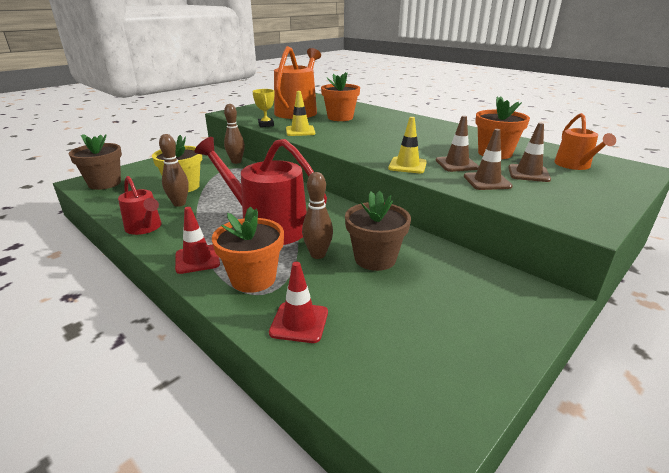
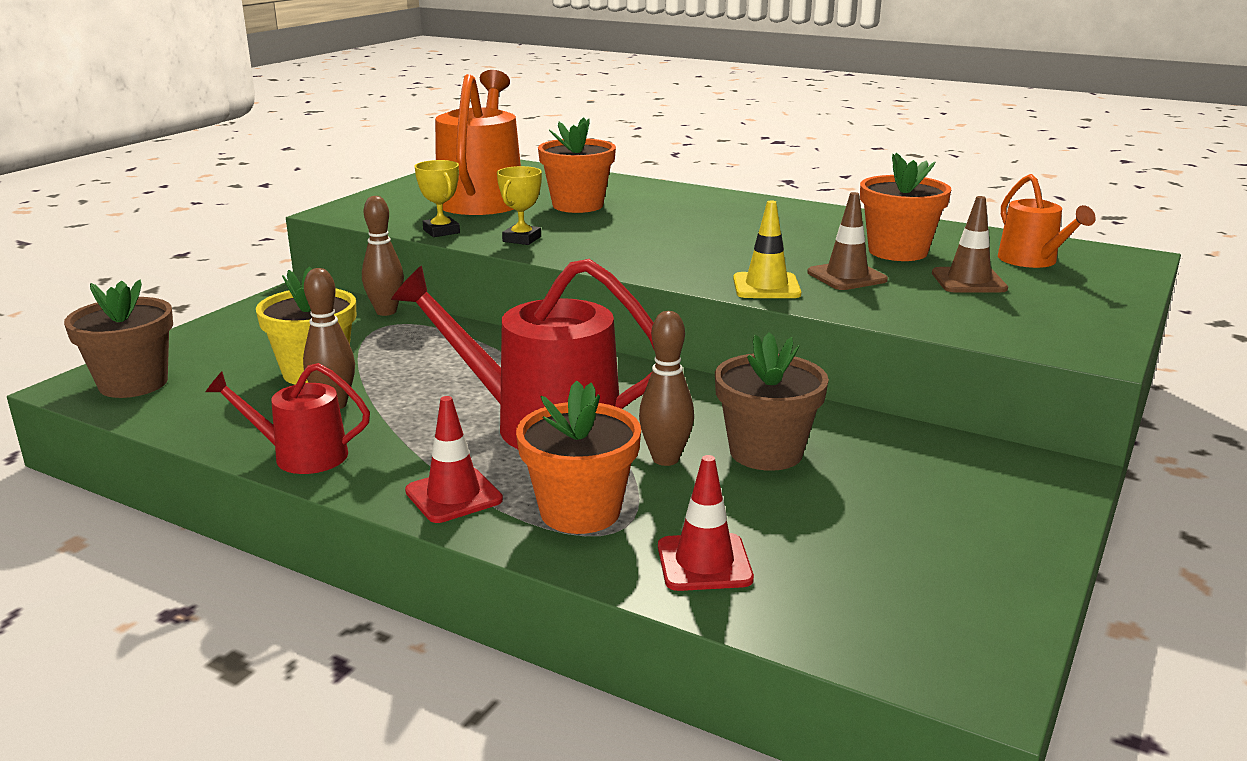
camera: 15 degrees left, 5 degrees down
red watering can [118,176,161,235] -> red watering can turned 150 degrees clockwise [206,363,370,474]
yellow traffic cone [286,91,315,136] -> yellow trophy [497,166,542,245]
brown traffic cone [464,129,513,190] -> none

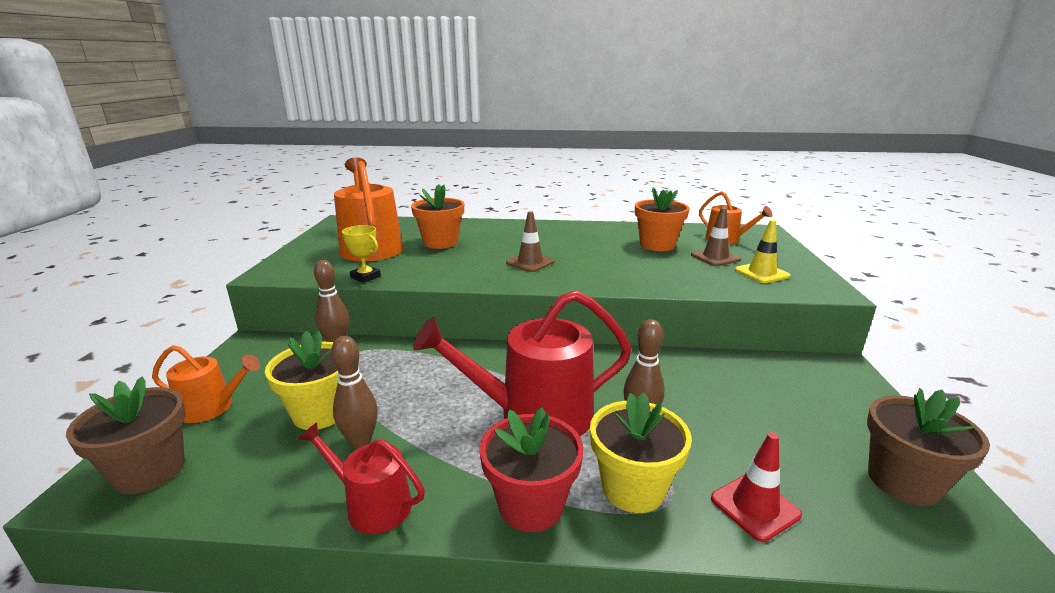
camera: 25 degrees left, 0 degrees up
red watering can [206,363,370,474] -> red watering can turned 45 degrees clockwise [299,422,425,534]
red traffic cone [405,396,503,523] -> red flower pot [480,407,584,532]
yellow trophy [497,166,542,245] -> none
orange flower pot [516,381,641,534] -> yellow flower pot [590,392,692,513]
brown flower pot [715,332,829,471] -> brown flower pot moved to [867,388,990,506]
yellow traffic cone [733,200,801,298] -> yellow traffic cone moved to [735,220,790,283]
brown traffic cone [807,192,888,290] -> brown traffic cone moved to [506,211,555,272]
none -> orange watering can [152,345,260,423]

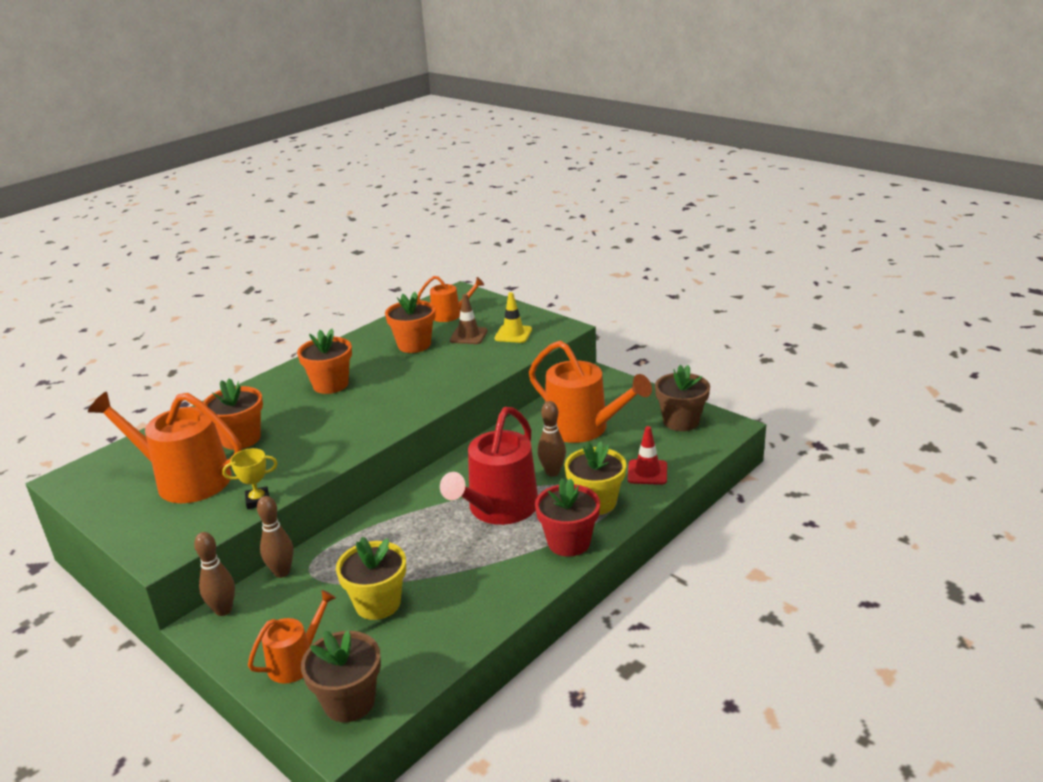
camera: 50 degrees left, 5 degrees up
red watering can [299,422,425,534] -> none
brown bowling pin [331,336,378,448] -> brown bowling pin moved to [194,532,235,616]
brown traffic cone [506,211,555,272] -> none
none -> orange flower pot [297,329,352,394]
none -> orange watering can [529,341,652,443]

